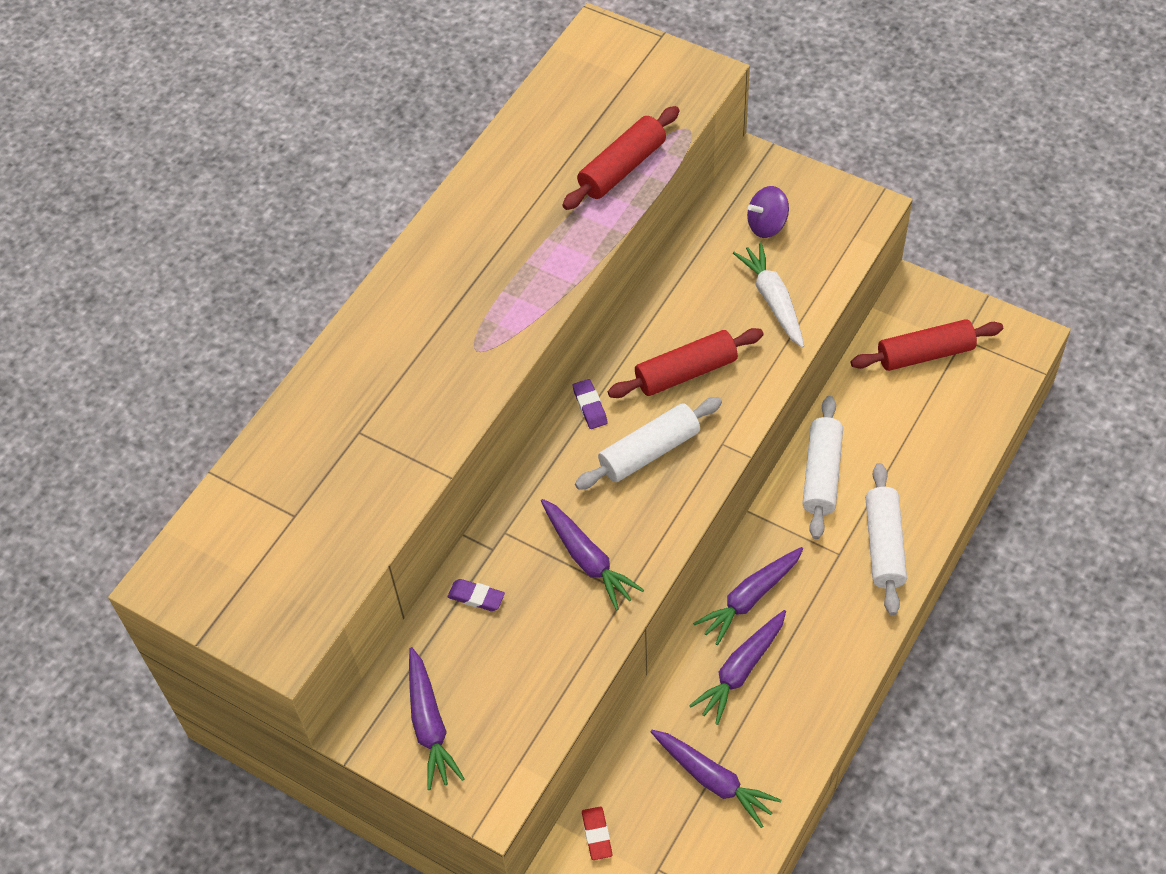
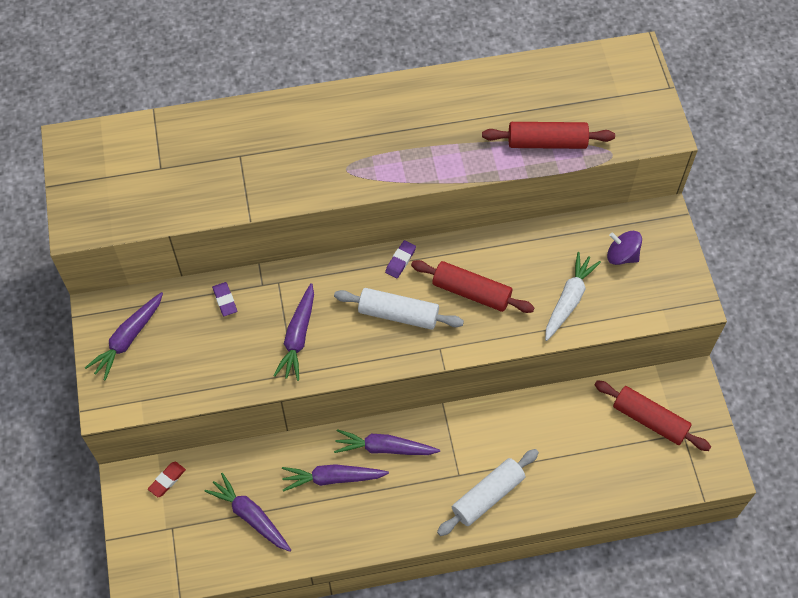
camera: 45 degrees right, 5 degrees up
purple carrot [650,730,782,828] -> purple carrot turned 135 degrees clockwise [204,473,291,552]
white rolling pin [803,396,843,539] -> none

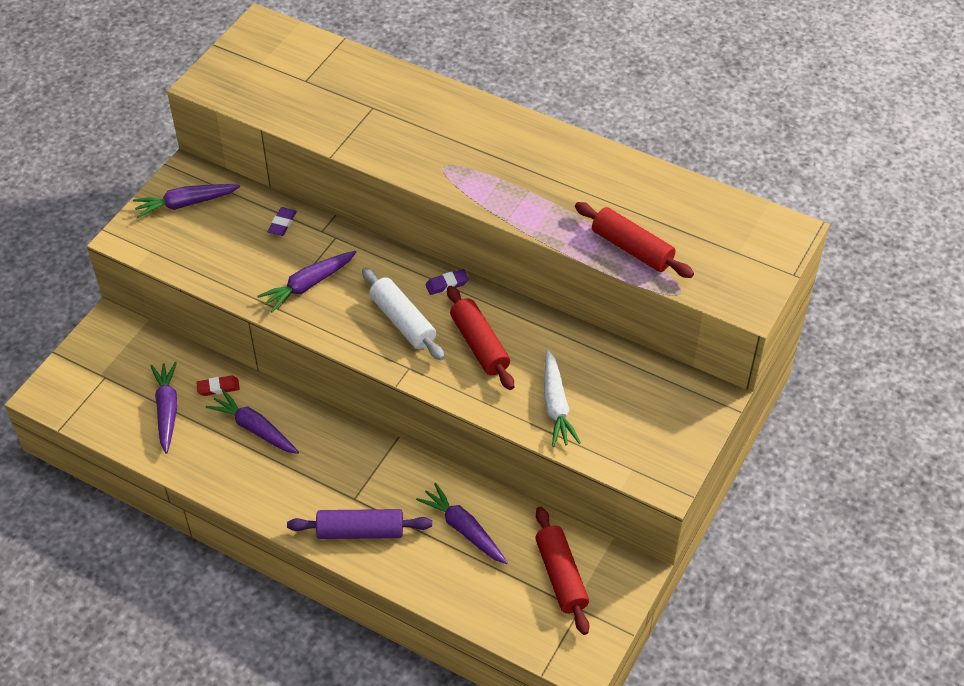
camera: 40 degrees right, 10 degrees down
red eraser [148,462,186,497] -> red eraser moved to [196,376,240,396]
purple carrot [334,429,440,455] -> purple carrot moved to [416,483,508,564]
white rolling pin [437,449,539,536] -> purple rolling pin [287,509,432,539]
white carrot [545,252,601,341] -> white carrot turned 105 degrees clockwise [544,350,581,447]
purple spinning top [607,231,642,265] -> none

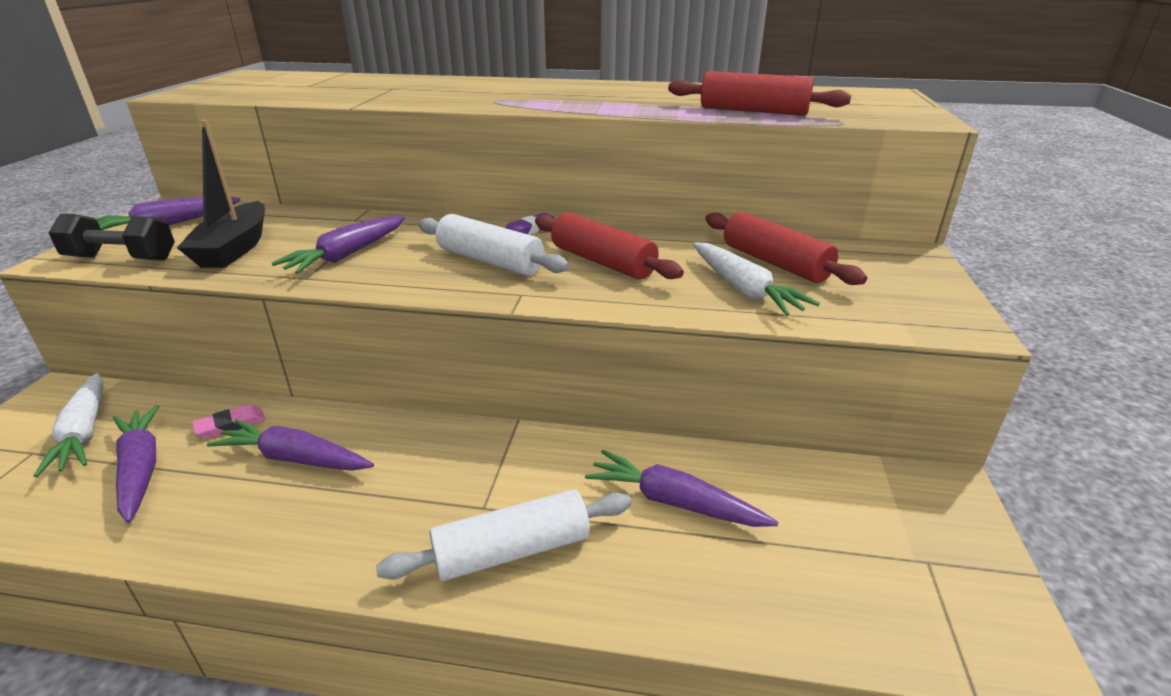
camera: 20 degrees left, 20 degrees down
red eraser [196,376,240,396] -> pink eraser [192,404,265,439]
purple eraser [267,207,297,236] -> none
purple rolling pin [287,509,432,539] -> white rolling pin [376,490,631,581]
red rolling pin [535,507,589,635] -> red rolling pin moved to [706,211,867,285]
none -> white carrot [34,373,103,477]
none -> black dumbbell [49,214,175,261]
none -> black boat [177,120,265,268]

